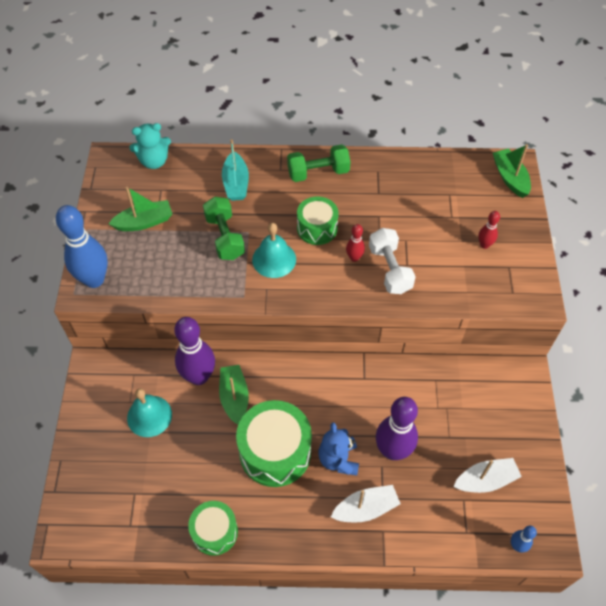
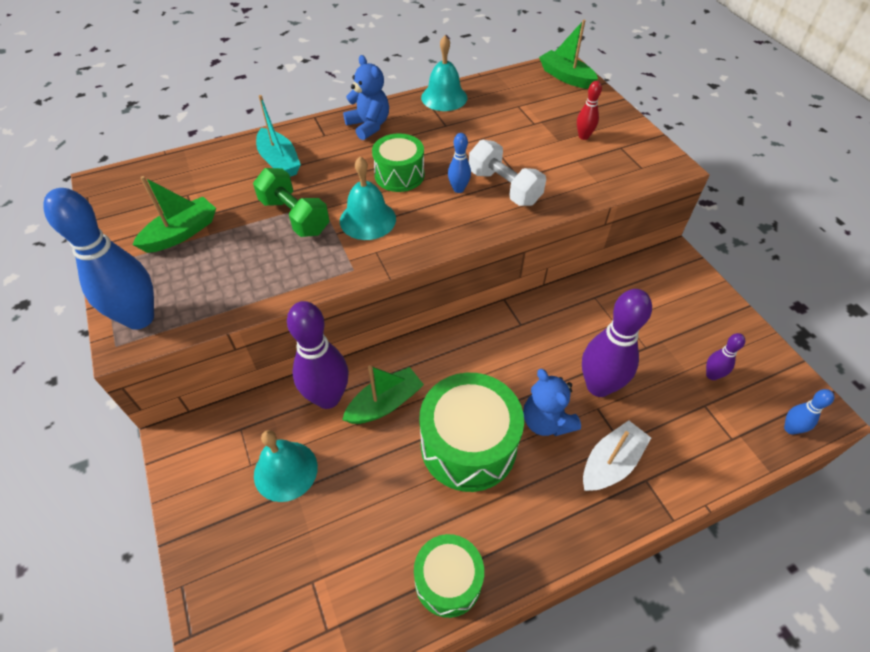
camera: 25 degrees left, 5 degrees down
turquoise teddy bear [129,123,171,169] -> none
green boat [219,365,249,425] -> green boat turned 90 degrees clockwise [342,365,424,424]
green dumbbell [287,144,351,182] -> blue teddy bear [343,55,389,140]
red bowling pin [346,224,365,262] -> blue bowling pin [448,133,471,193]
white boat [453,458,522,493] -> purple bowling pin [706,333,745,380]
none -> turquoise bell [421,35,467,111]

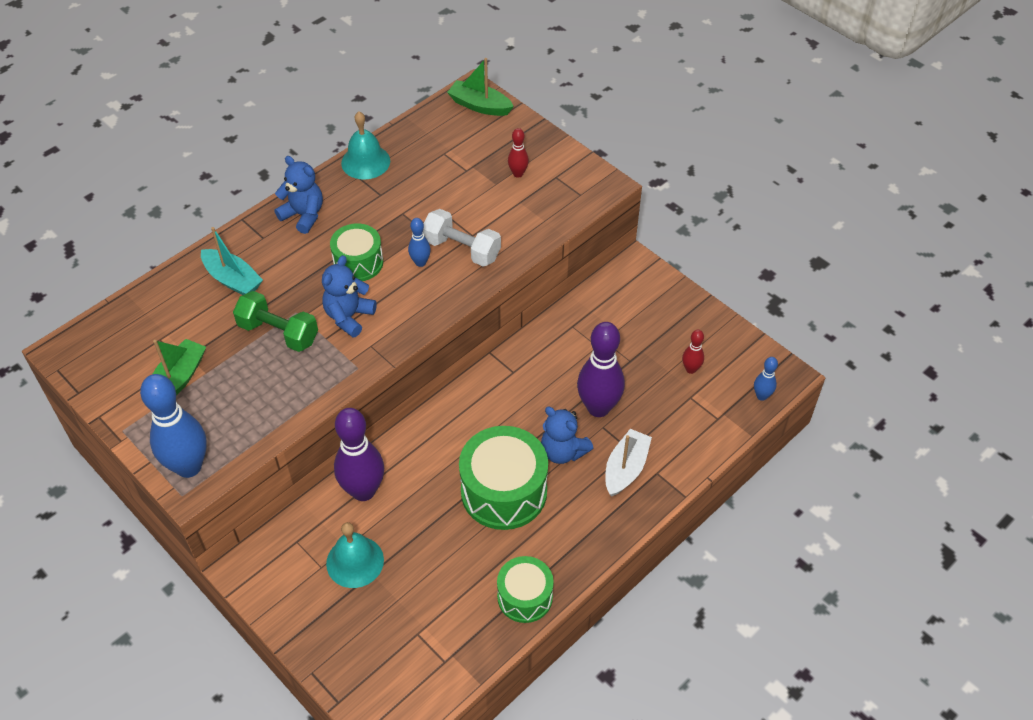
camera: 20 degrees left, 0 degrees up
turquoise bell [340,157,396,240] -> blue teddy bear [322,255,377,337]
green boat [342,365,424,424] -> none
purple bowling pin [706,333,745,380] -> red bowling pin [682,330,704,374]

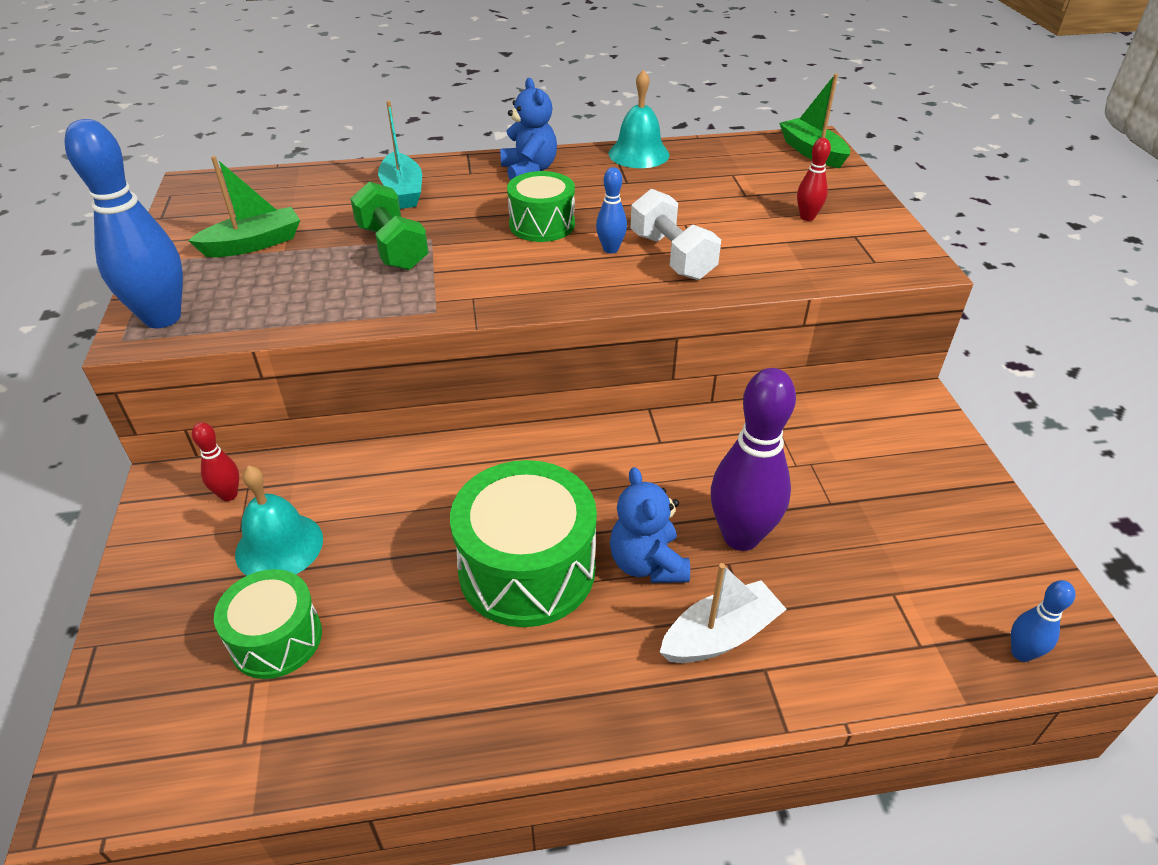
camera: 35 degrees right, 10 degrees down
blue teddy bear [322,255,377,337] -> none
purple bowling pin [334,408,384,501] -> none
green drum [497,556,554,623] -> green drum moved to [214,569,322,679]
red bowling pin [682,330,704,374] -> red bowling pin moved to [192,422,239,501]

